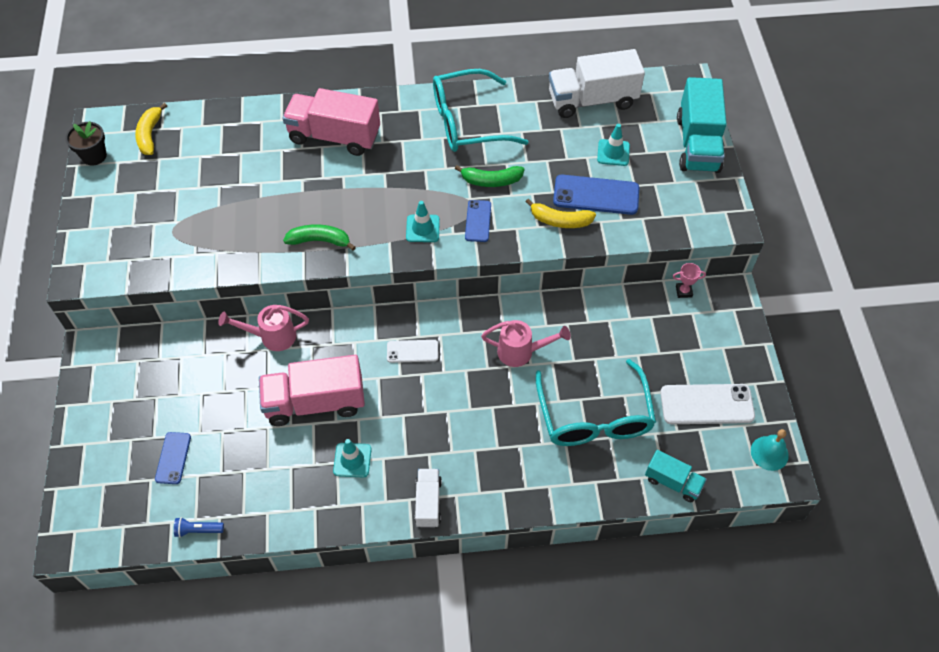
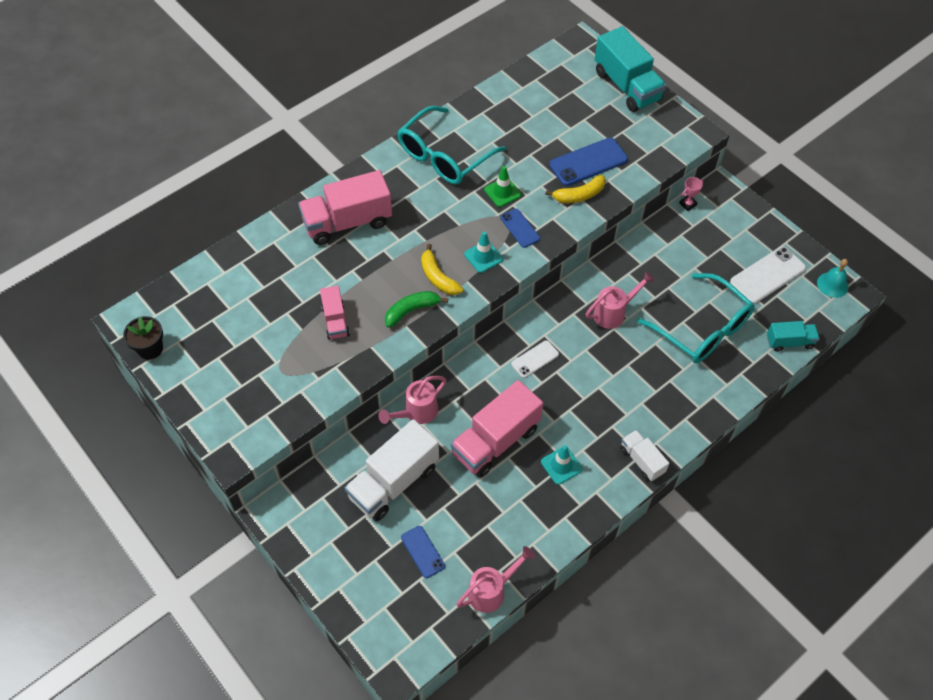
camera: 35 degrees left, 0 degrees up
yellow banana [135,103,167,155] -> yellow banana moved to [421,244,463,295]
blue flashlight [174,517,224,538] -> pink watering can [456,546,535,613]
green banana [455,165,524,187] -> green traffic cone [484,166,522,207]
white truck [549,49,645,118] -> white truck moved to [345,419,439,521]
turquoise traffic cone [597,124,630,166] -> none
none -> pink truck [320,286,350,340]

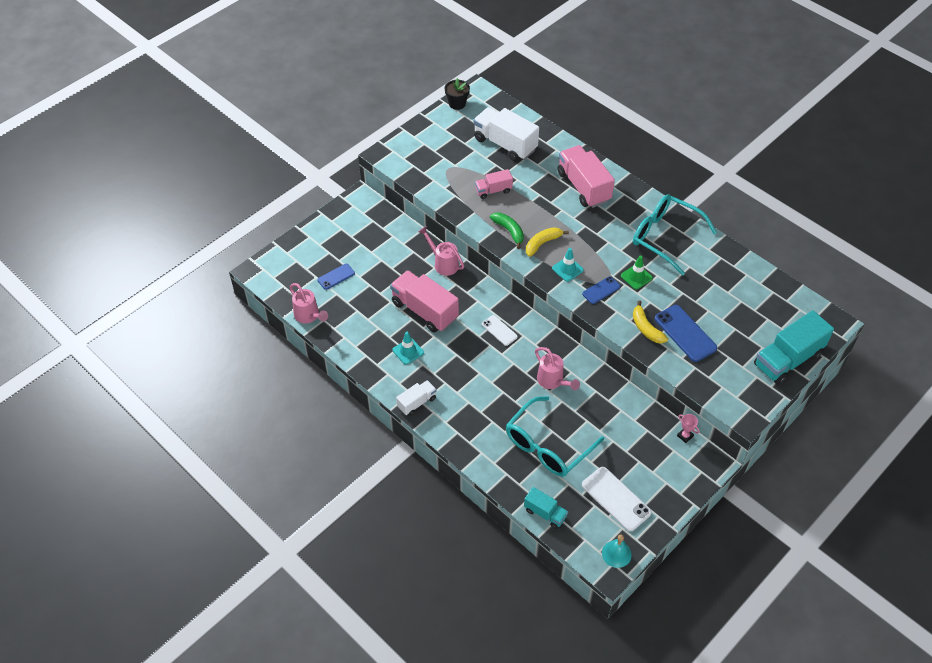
camera: 85 degrees right, 5 degrees down
white truck [345,419,439,521] -> white truck moved to [473,107,539,162]
turquoise truck [767,321,820,352] -> turquoise truck turned 45 degrees counterclockwise [524,487,568,529]

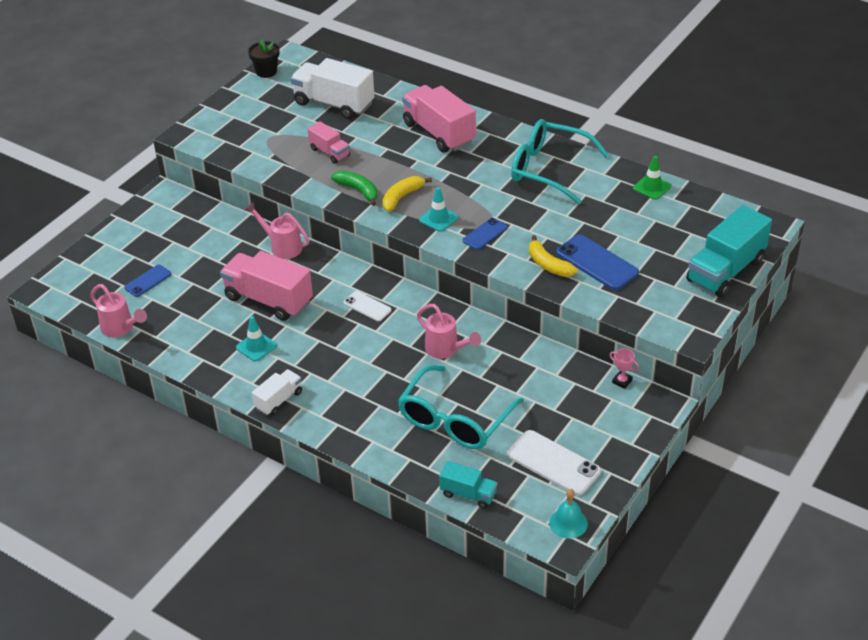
camera: 10 degrees left, 10 degrees down
pink truck [475,169,513,199] -> pink truck turned 105 degrees counterclockwise [308,121,350,164]
green traffic cone [621,256,653,289] -> green traffic cone moved to [633,156,671,200]

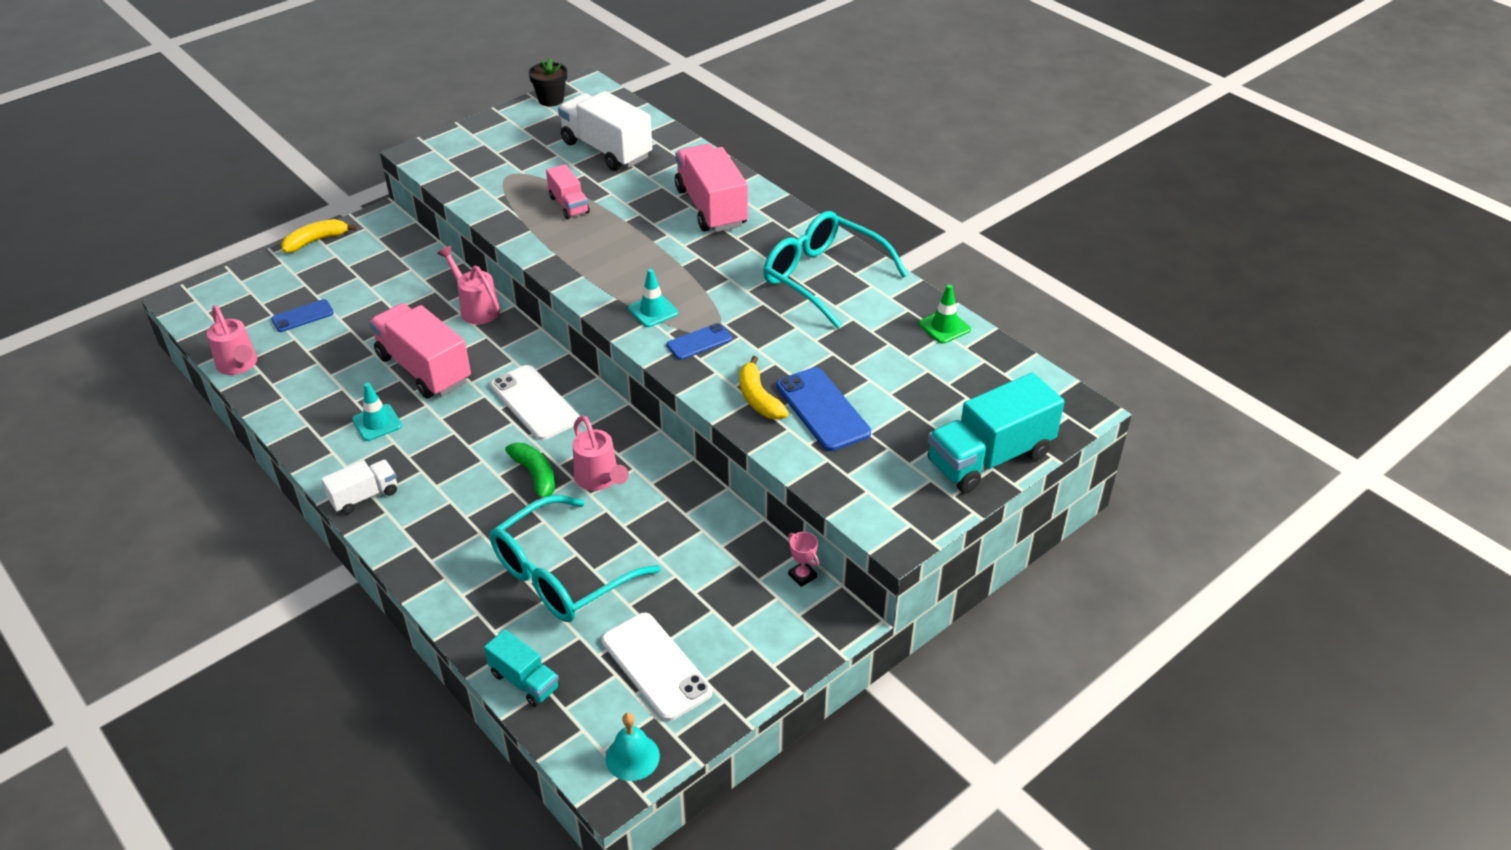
camera: 15 degrees right, 0 degrees up
green banana [331,171,378,206] -> green banana moved to [505,443,555,507]
white phone [344,291,392,321] -> white phone [490,365,580,440], size x1.70
yellow banana [383,176,432,211] -> yellow banana moved to [281,219,357,253]

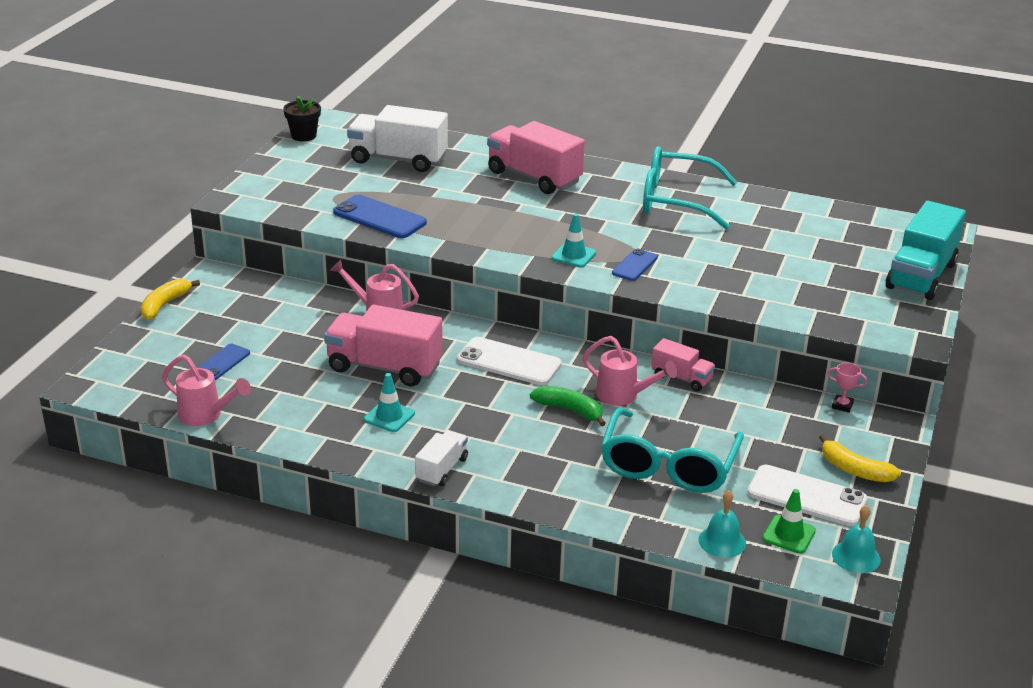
camera: 30 degrees left, 10 degrees down
turquoise truck [484,629,560,707] -> turquoise bell [699,490,746,558]
pink truck [546,164,590,219] -> pink truck moved to [651,338,715,391]
yellow banana [740,356,789,419] -> yellow banana moved to [819,434,901,482]
blue phone [776,367,871,451] -> blue phone moved to [333,195,427,238]
green traffic cone [919,285,971,344] -> green traffic cone moved to [762,489,816,554]

